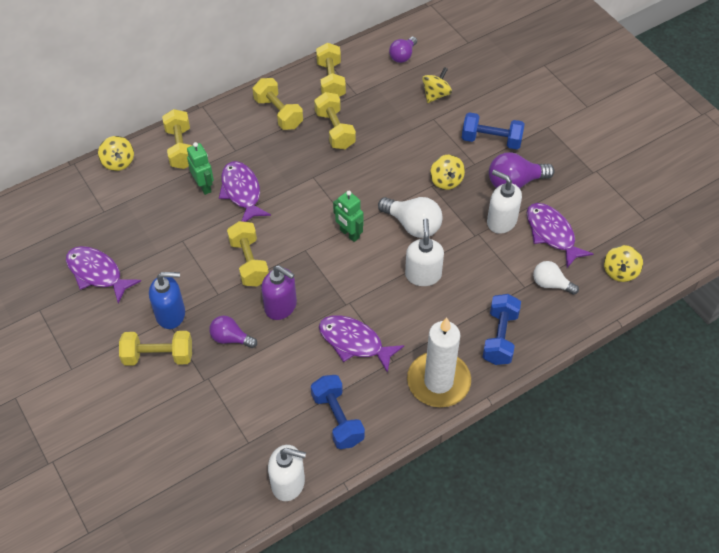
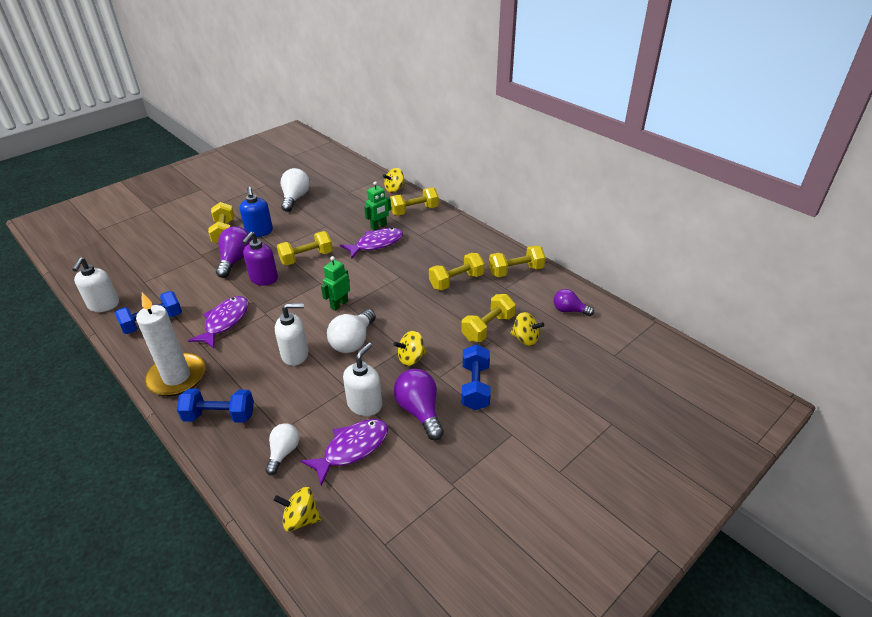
camera: 80 degrees right, 15 degrees down
purple fish [66,246,141,303] -> white light bulb [281,168,310,212]
purple light bulb [209,315,257,348] -> purple light bulb [216,226,252,278], size x1.55
yellow dumbbell [252,78,303,130] -> yellow dumbbell moved to [461,294,516,342]

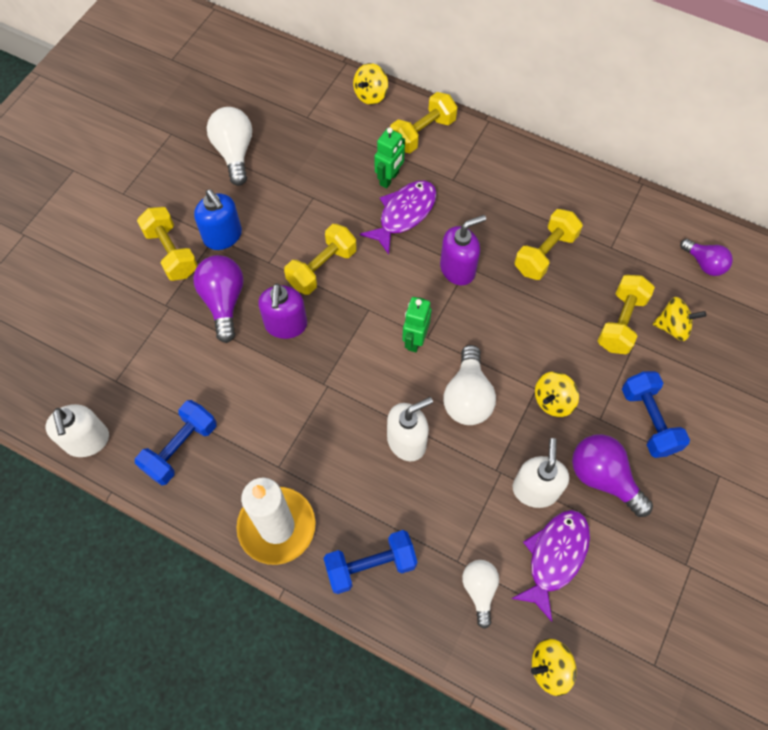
camera: 20 degrees left, 25 degrees up
purple fish [188,296,248,348] -> none
yellow dumbbell [489,245,546,277] -> none
purple light bulb [553,289,594,316] -> purple light bulb turned 135 degrees counterclockwise [680,239,733,276]
none -> purple soap dispenser [440,215,486,285]

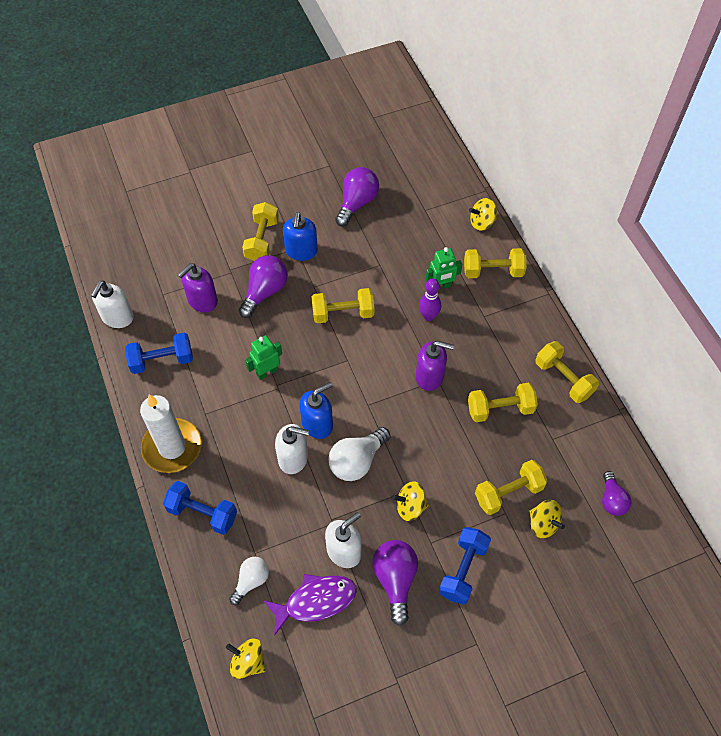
camera: 40 degrees right, 5 degrees down
white light bulb [207,107,252,186] -> purple light bulb [335,167,379,227]
purple soap dispenser [258,283,307,339] -> purple soap dispenser moved to [178,263,218,313]
purple fish [360,181,437,255] -> purple bowling pin [419,278,441,321]
green robot [402,297,432,352] -> green robot moved to [245,335,282,380]
none -> blue soap dispenser [299,382,333,439]
none -> yellow dumbbell [536,341,599,403]

